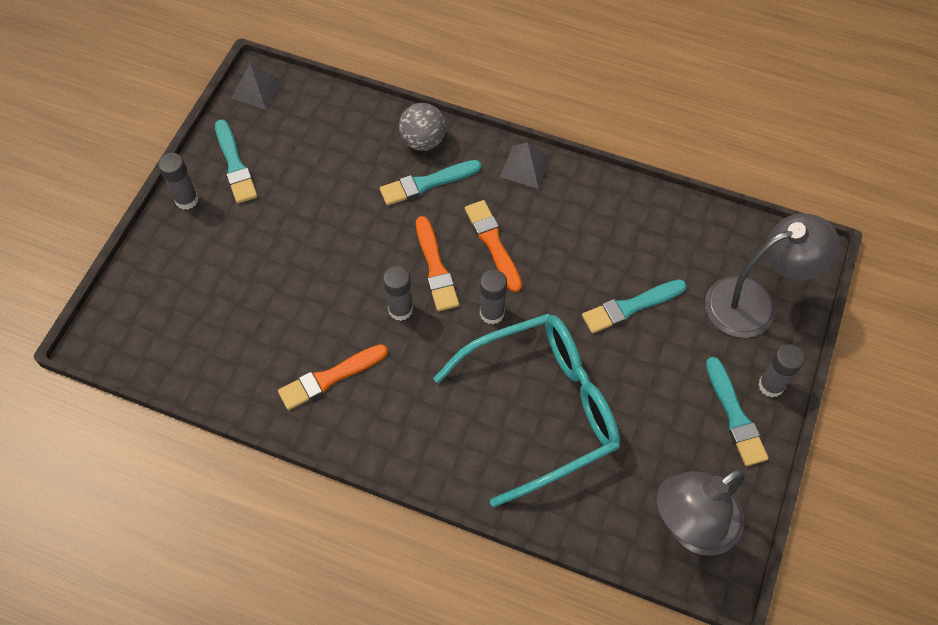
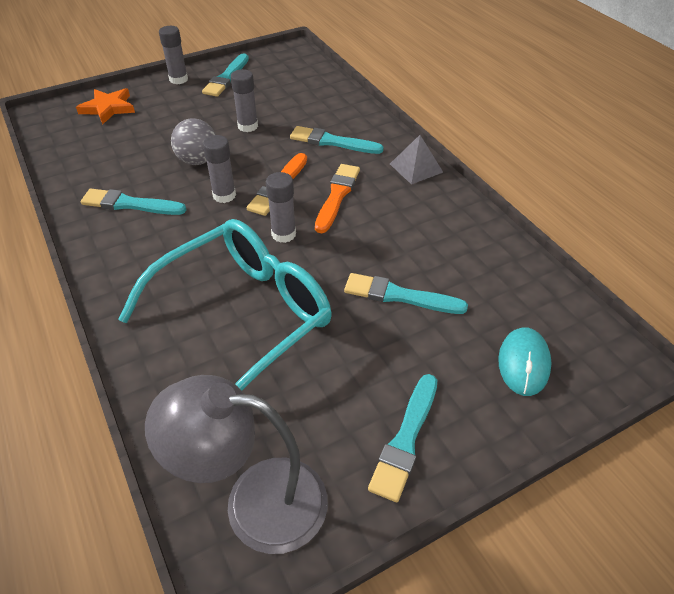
camera: 40 degrees right, 15 degrees down
grey pyramid [231,64,283,109] -> none
orange brush [278,344,388,410] -> turquoise brush [81,189,186,215]
grey ball [399,103,446,151] -> grey ball moved to [171,118,216,165]
turquoise glasses [433,314,620,507] -> turquoise glasses turned 60 degrees counterclockwise [118,219,332,390]
grey lamp [705,213,840,338] -> turquoise mouse [498,327,551,396]
grey glue stick [758,344,805,397] -> grey glue stick moved to [231,69,258,132]
none -> orange star [76,88,135,125]

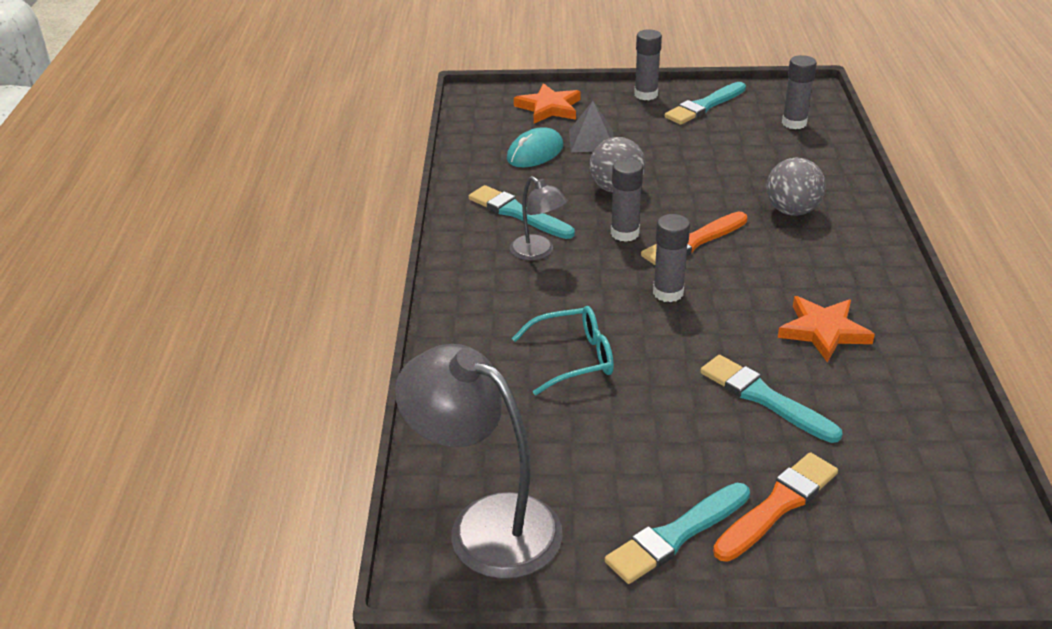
camera: 30 degrees right, 10 degrees down
turquoise glasses [118,219,332,390] -> turquoise glasses [512,306,614,395], size x0.48
grey glue stick [231,69,258,132] -> grey glue stick moved to [782,55,817,129]
turquoise brush [290,126,384,154] -> grey ball [766,158,826,216]
orange brush [315,164,360,233] -> orange brush moved to [713,452,838,562]
grey pyramid [390,135,443,184] -> grey pyramid moved to [569,101,614,152]
turquoise mouse [498,327,551,396] -> turquoise mouse moved to [507,127,563,167]
none -> grey lamp [510,176,568,261]
none -> orange star [778,296,875,363]

